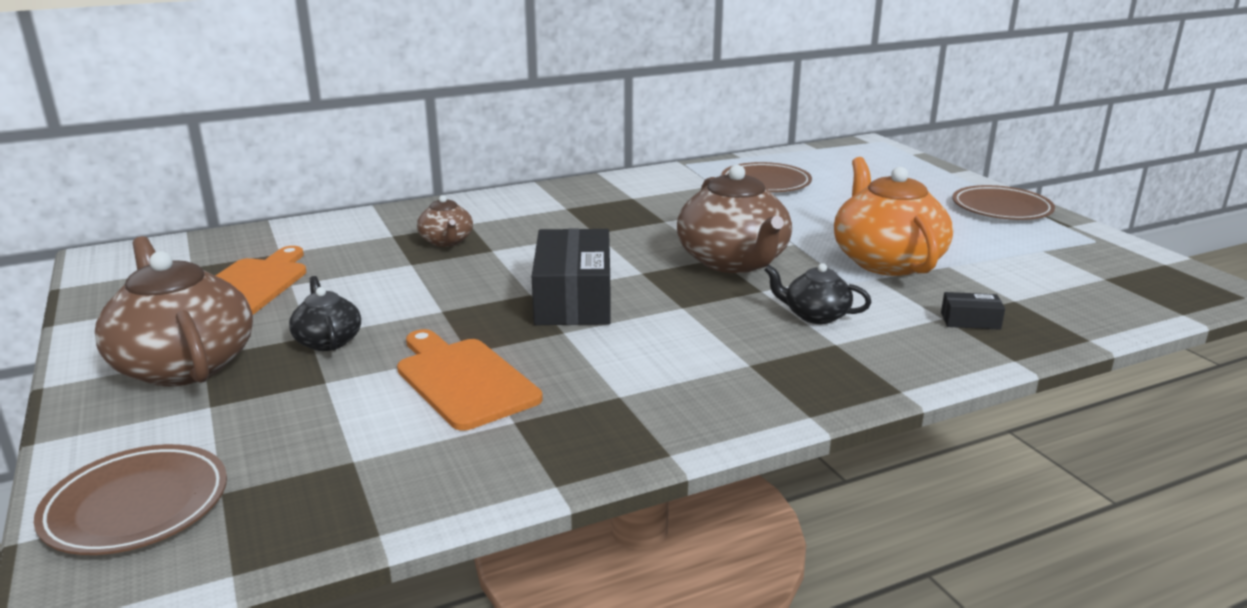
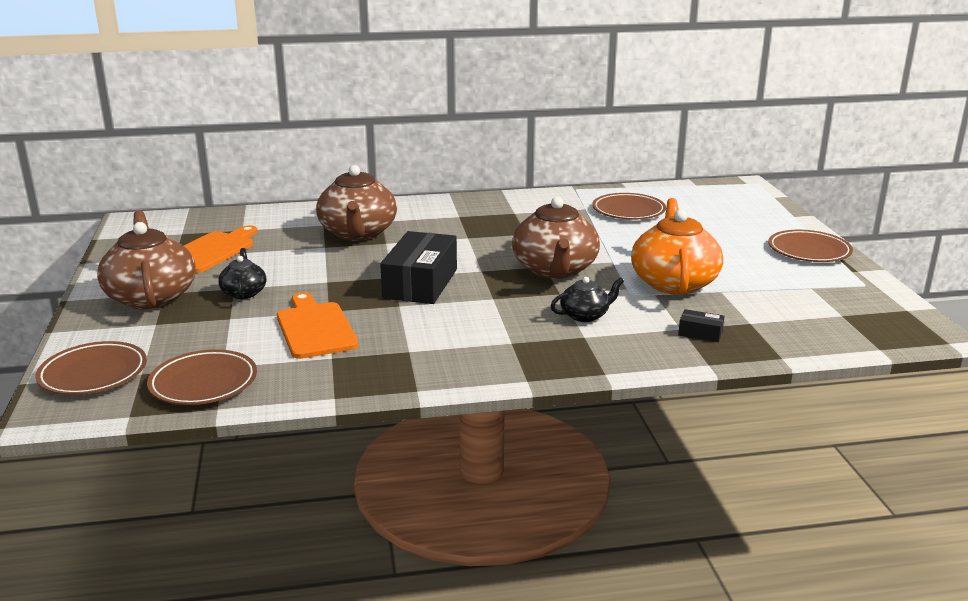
camera: 15 degrees right, 0 degrees up
brown teapot [417,195,473,247] -> brown teapot [316,165,397,241], size x1.96
black teapot [765,263,871,324] -> black teapot turned 120 degrees clockwise [551,277,624,322]
none -> brown plate [147,349,257,405]

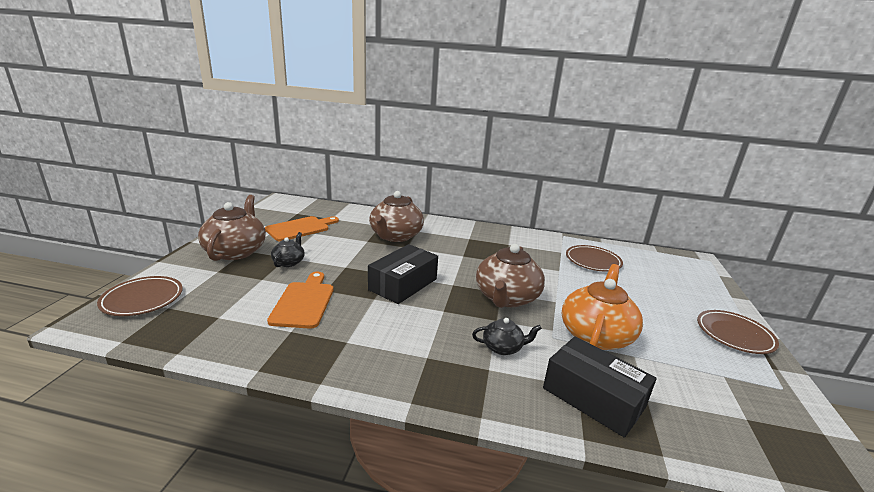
camera: 20 degrees right, 0 degrees up
brown plate [147,349,257,405] -> none
black box [678,309,725,342] -> black box [543,336,657,438], size x2.34

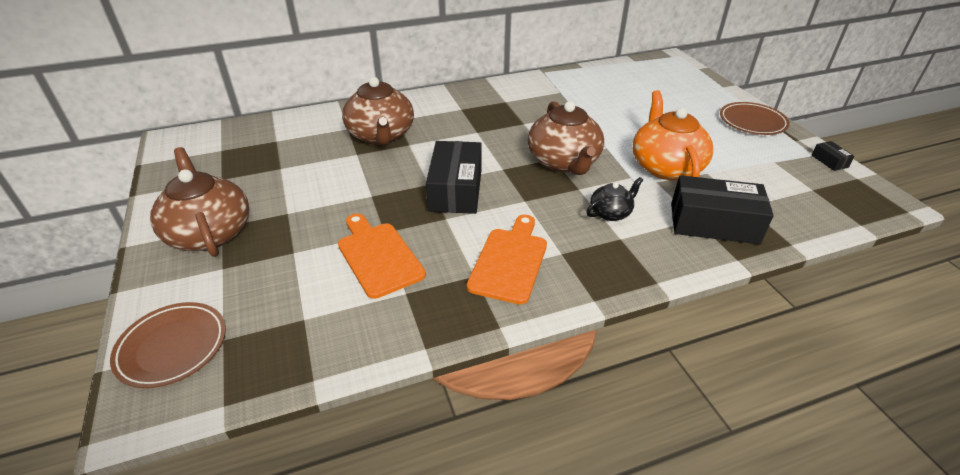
camera: 30 degrees left, 15 degrees up
orange cutting board [265,216,339,241] -> orange cutting board moved to [467,215,547,304]
black teapot [271,232,305,267] -> none
brown plate [566,245,623,272] -> none
none -> black box [812,141,855,171]

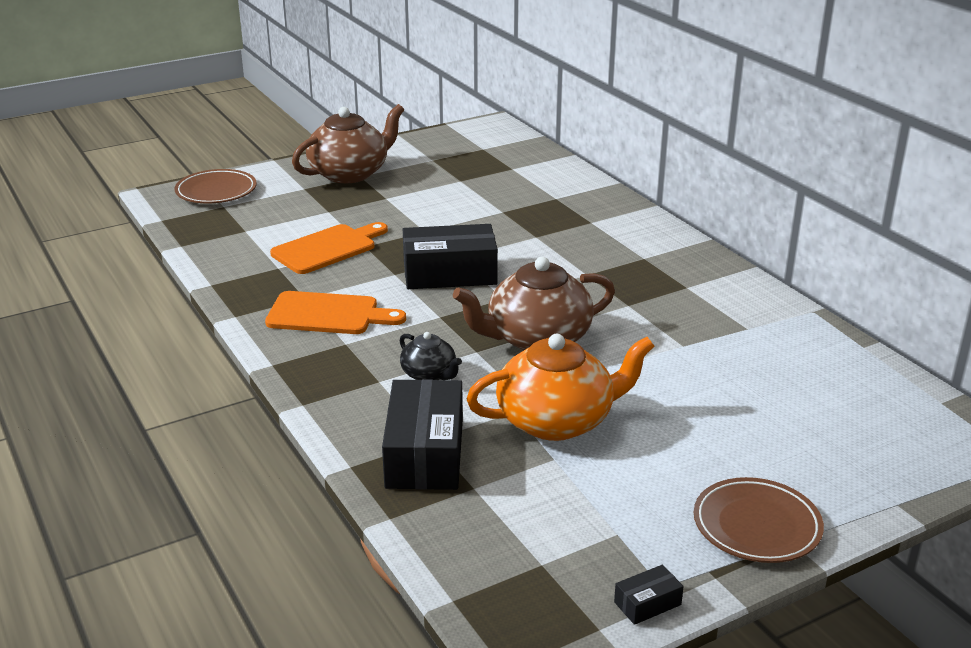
camera: 80 degrees right, 10 degrees down
brown teapot [342,77,414,145] -> none

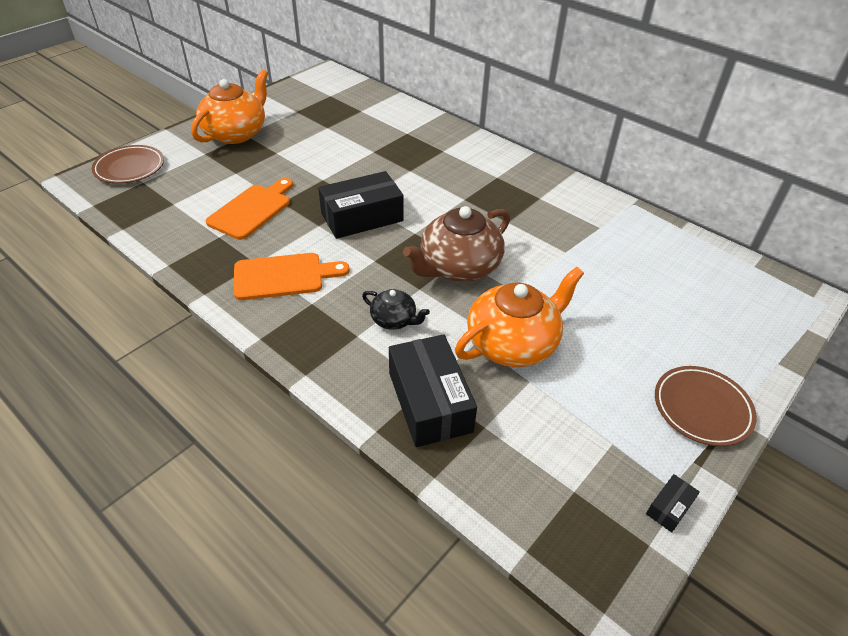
camera: 20 degrees left, 15 degrees up
brown teapot [292,104,404,183] -> orange teapot [191,69,268,144]

